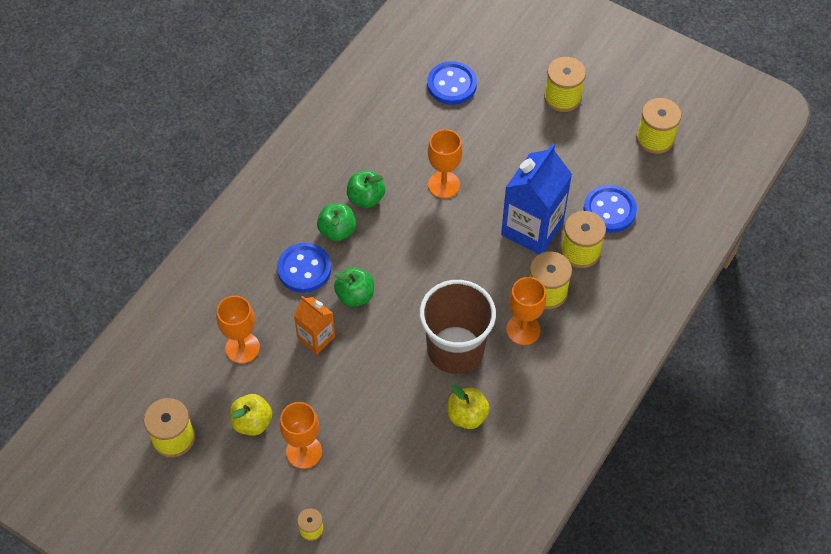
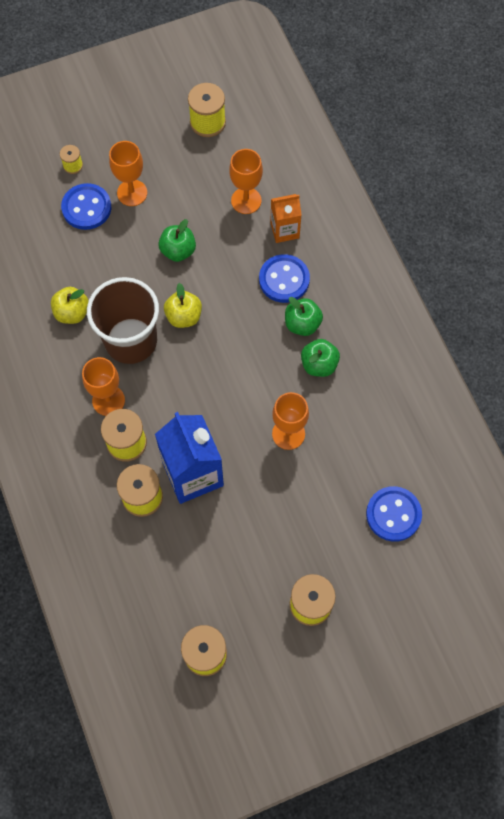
camera: 125 degrees right, 10 degrees up
yellow apple [230,394,273,436] -> yellow apple moved to [164,283,202,328]
orange carton [294,296,335,354] -> orange carton moved to [270,194,302,243]
green apple [334,267,374,307] -> green apple moved to [158,219,196,262]
blue button [583,185,637,233] -> blue button moved to [61,183,111,230]

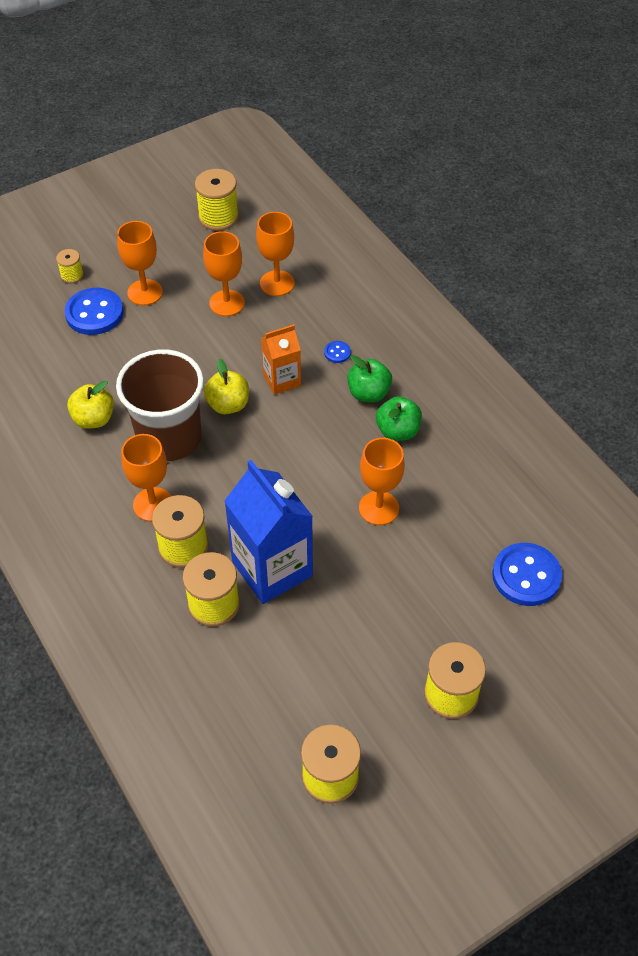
camera: 10 degrees left, 15 degrees down
green apple [158,219,196,262] -> none
blue button [259,254,310,303] -> blue button [324,341,351,363], size x0.45
orange carton [270,194,302,243] -> orange carton moved to [261,324,301,395]
none -> orange goblet [203,231,245,316]

